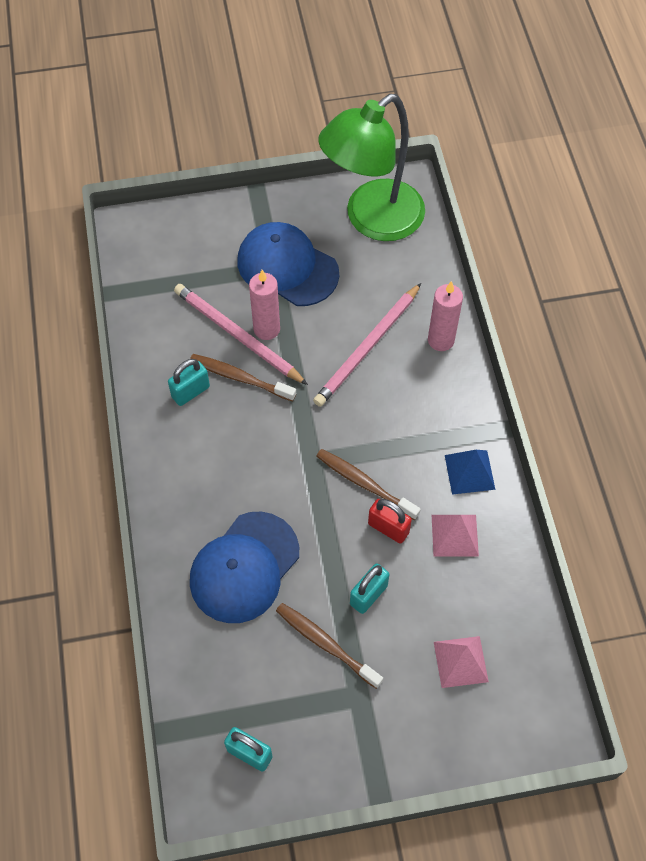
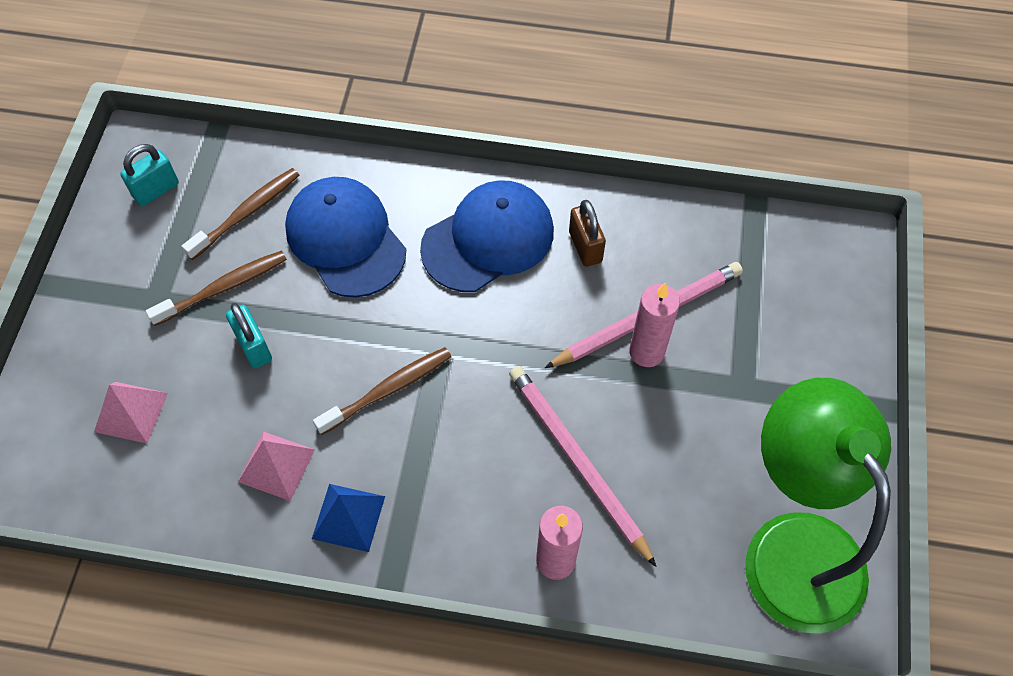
camera: 110 degrees right, 0 degrees up
turquoise padlock [168,359,210,406] -> brown padlock [569,200,606,267]
brown toothbrush [190,354,296,401] -> brown toothbrush moved to [182,168,299,260]
blue cap [237,222,339,306] -> blue cap moved to [420,180,554,292]
red padlock [368,499,412,543] -> none

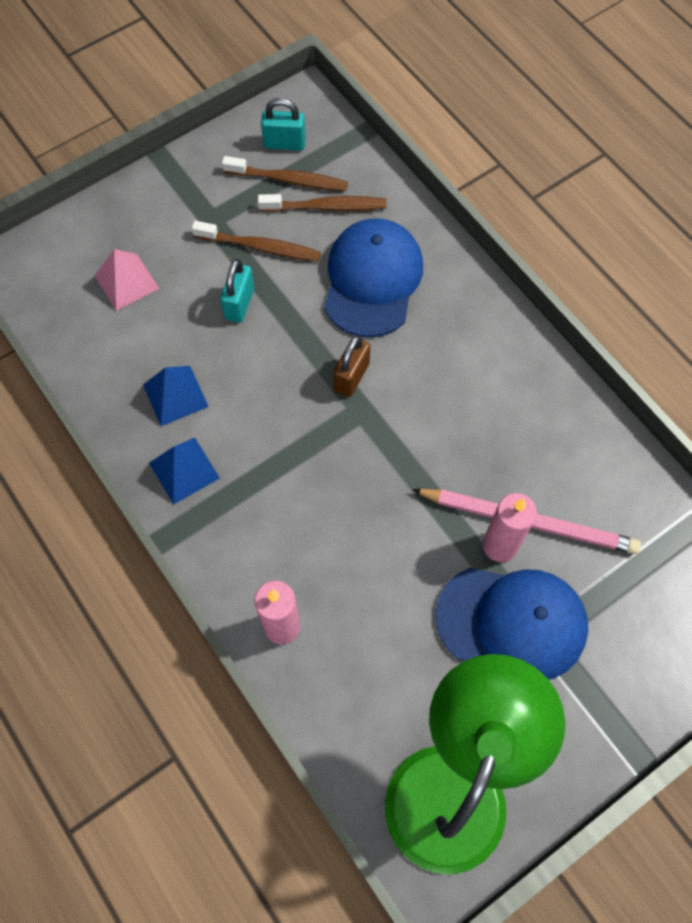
camera: 45 degrees right, 5 degrees up
pink pyramid [238,431,315,501] -> blue pyramid [143,366,209,426]
brown toothbrush [313,347,451,435] -> brown toothbrush moved to [222,156,348,191]
blue cap [420,180,554,292] -> blue cap moved to [436,568,588,680]
pink pencil [509,366,657,567] -> none
brown padlock [569,200,606,267] -> brown padlock moved to [333,335,370,397]

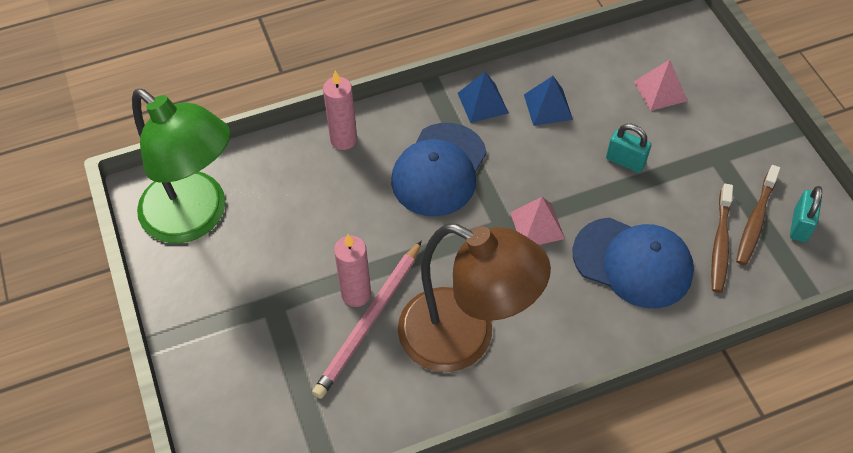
camera: 105 degrees right, 10 degrees down
brown toothbrush [192,221,321,262] -> none
brown padlock [333,335,370,397] -> pink pyramid [510,197,565,245]
blue cap [436,568,588,680] -> blue cap moved to [391,123,487,216]
none -> brown lamp [398,224,551,372]

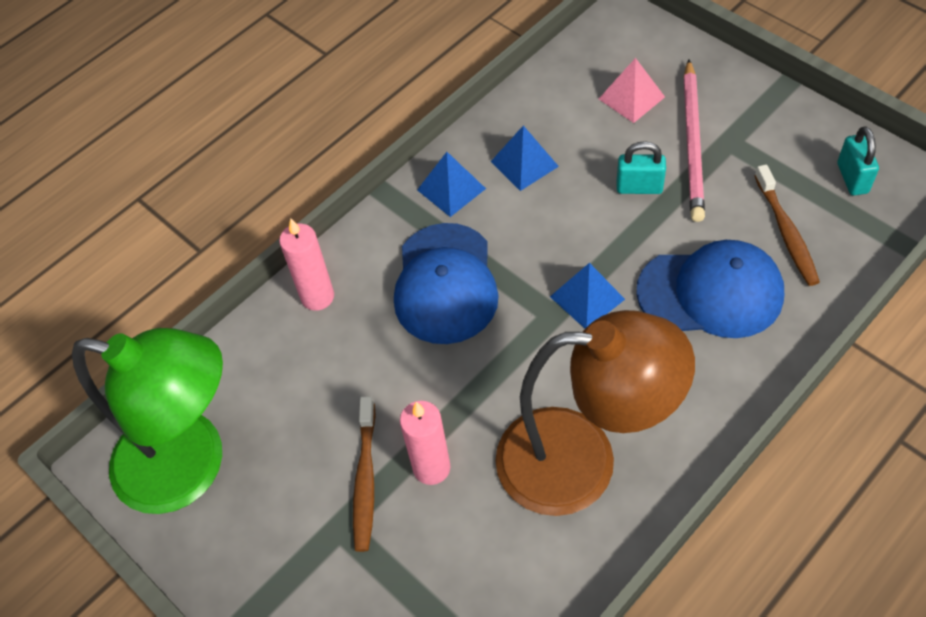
camera: 20 degrees left, 0 degrees up
pink pencil [312,240,422,399] -> pink pencil moved to [683,59,705,222]
pink pyramid [510,197,565,245] -> blue pyramid [550,263,625,328]
brown toothbrush [736,165,780,265] -> brown toothbrush moved to [353,396,376,552]

